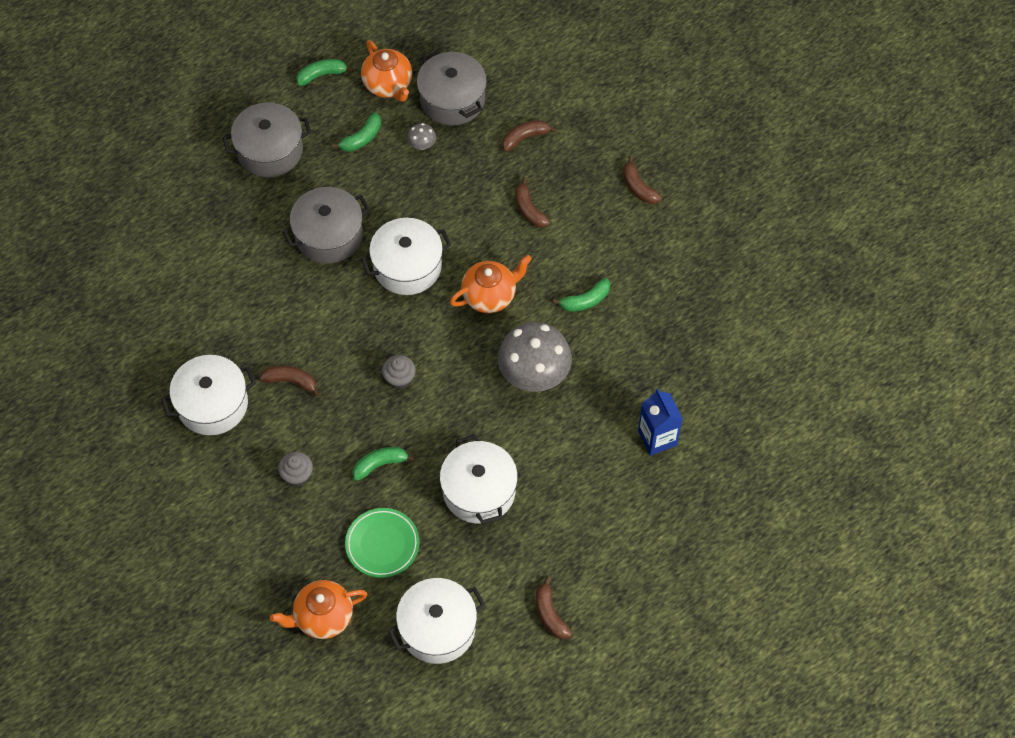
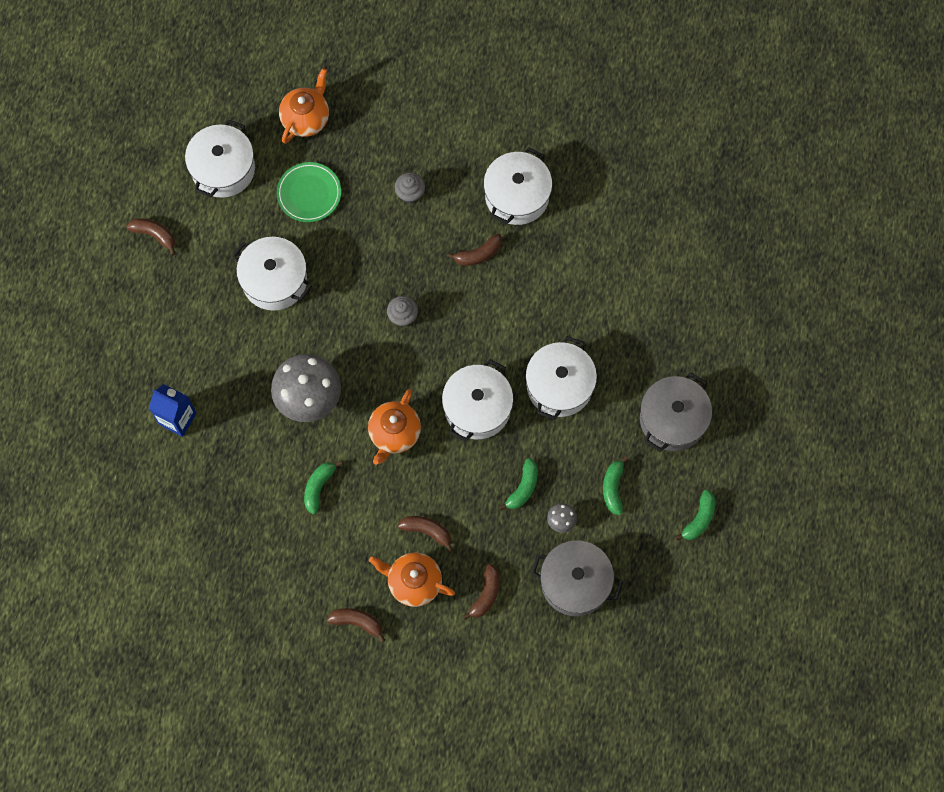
camera: 140 degrees right, 10 degrees up
grey pot [282,187,370,264] -> white pot [525,336,597,420]
green banana [352,447,415,481] -> green banana moved to [499,458,538,510]
orange teapot [361,40,412,102] -> orange teapot moved to [369,553,455,607]

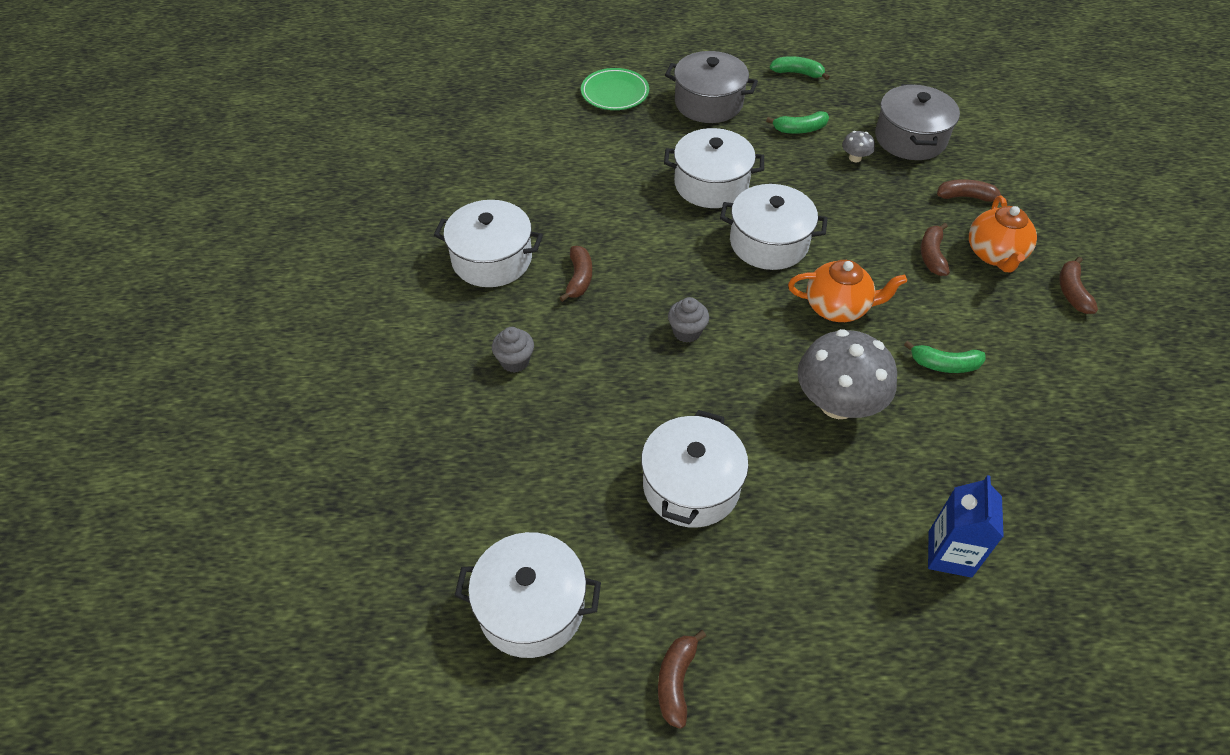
camera: 105 degrees left, 20 degrees down
green plate [277,162,341,222] -> green plate moved to [581,68,649,110]
orange teapot [279,68,329,144] -> none
brown banana [447,234,502,266] -> brown banana turned 45 degrees clockwise [559,246,592,302]
green banana [499,458,538,510] -> none

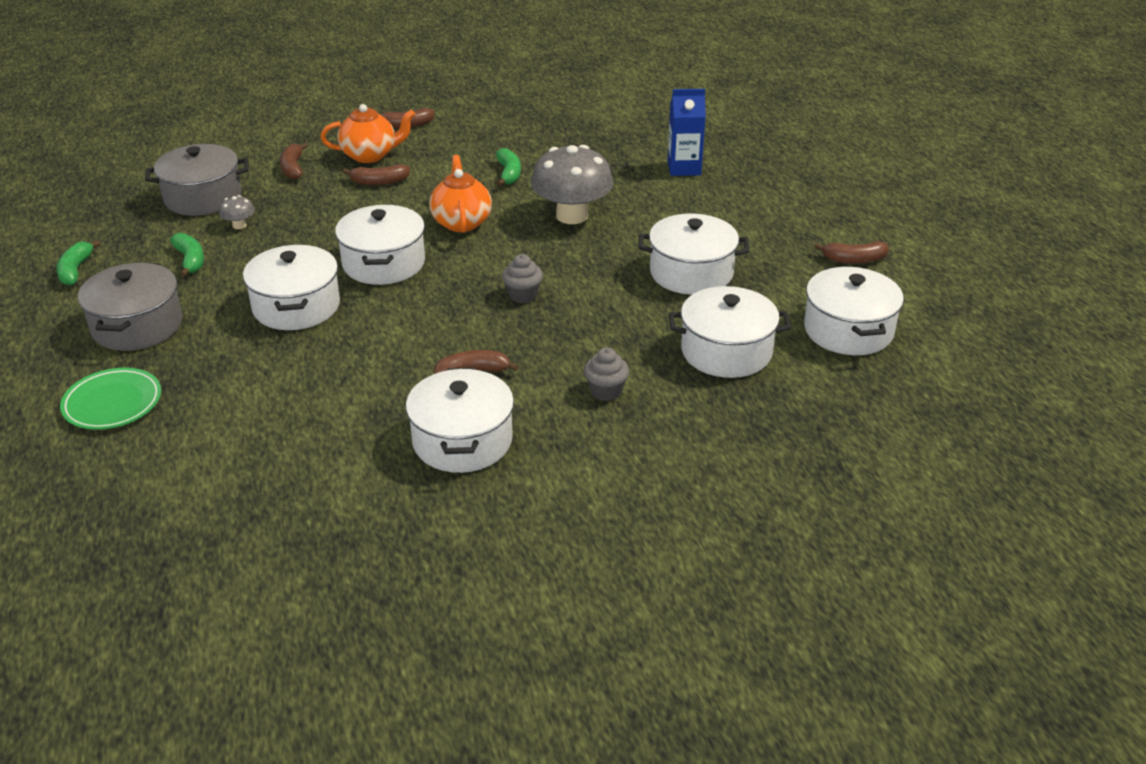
camera: 105 degrees left, 15 degrees down
none -> white pot [669,286,791,378]

